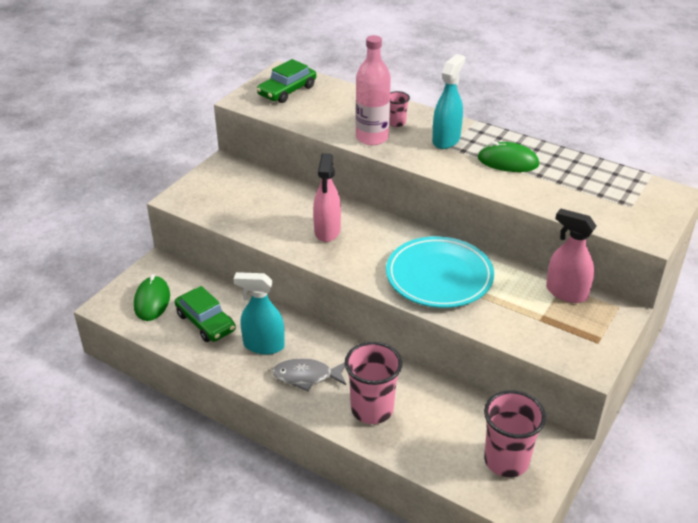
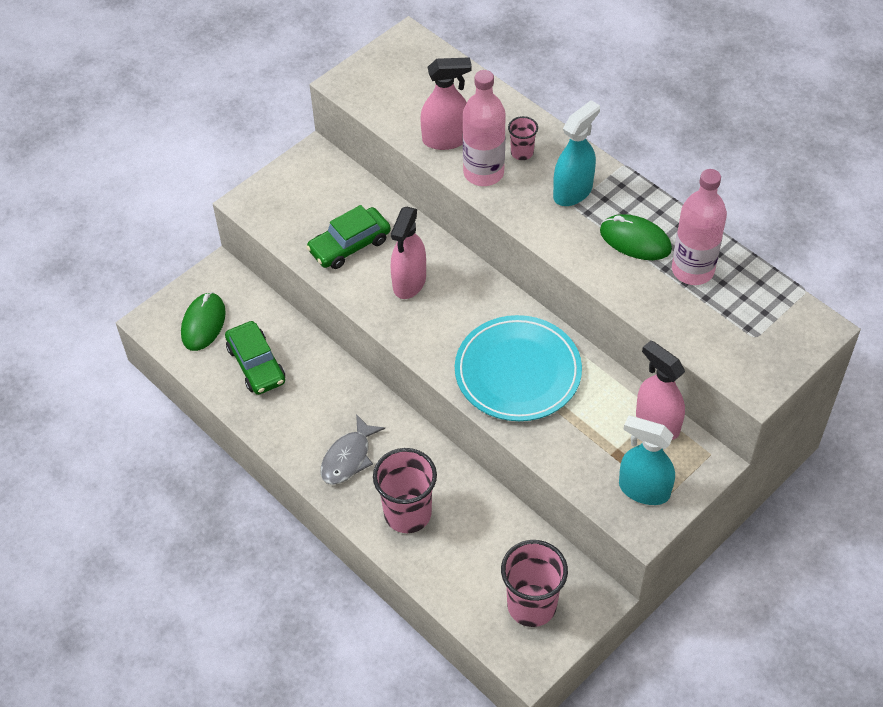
camera: 15 degrees right, 15 degrees up
turquoise spray bottle [233,272,285,354] -> turquoise spray bottle moved to [619,416,675,505]
green car [257,59,316,103] -> green car moved to [306,205,391,269]
grey fish [272,358,346,392] -> grey fish turned 75 degrees counterclockwise [320,414,385,485]
none -> pink spray bottle [420,57,472,150]
none -> pink bottle [672,169,727,285]

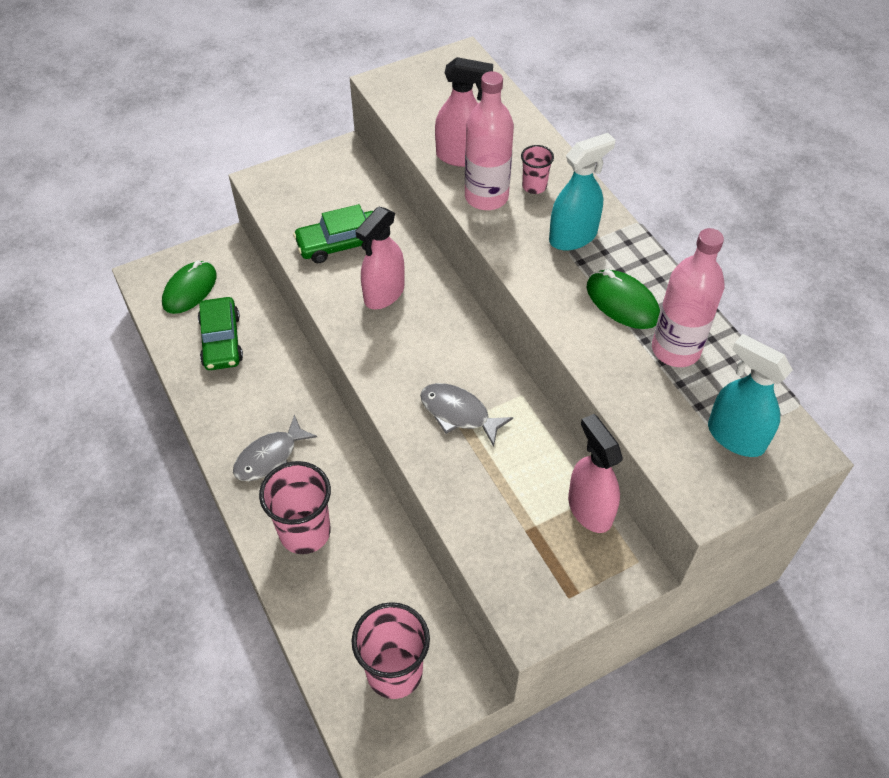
camera: 15 degrees right, 0 degrees up
turquoise plate [455,315,582,421] -> grey fish [420,383,513,447]
turquoise spray bottle [619,416,675,505] -> turquoise spray bottle moved to [708,334,793,457]

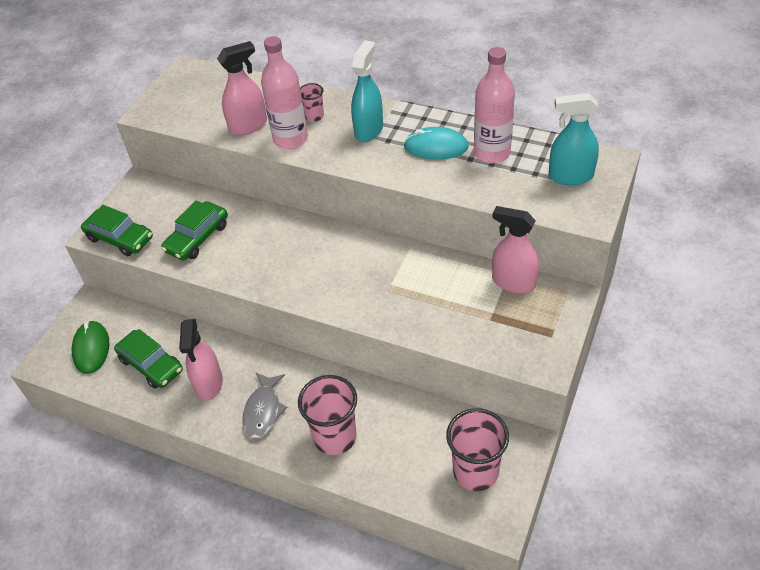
camera: 35 degrees left, 5 degrees down
pink spray bottle [356,207,405,309] -> pink spray bottle moved to [179,319,223,401]
grey fish [420,383,513,447] -> none
green mouse [586,269,660,329] -> turquoise mouse [404,127,469,160]
none -> green car [81,205,153,256]

